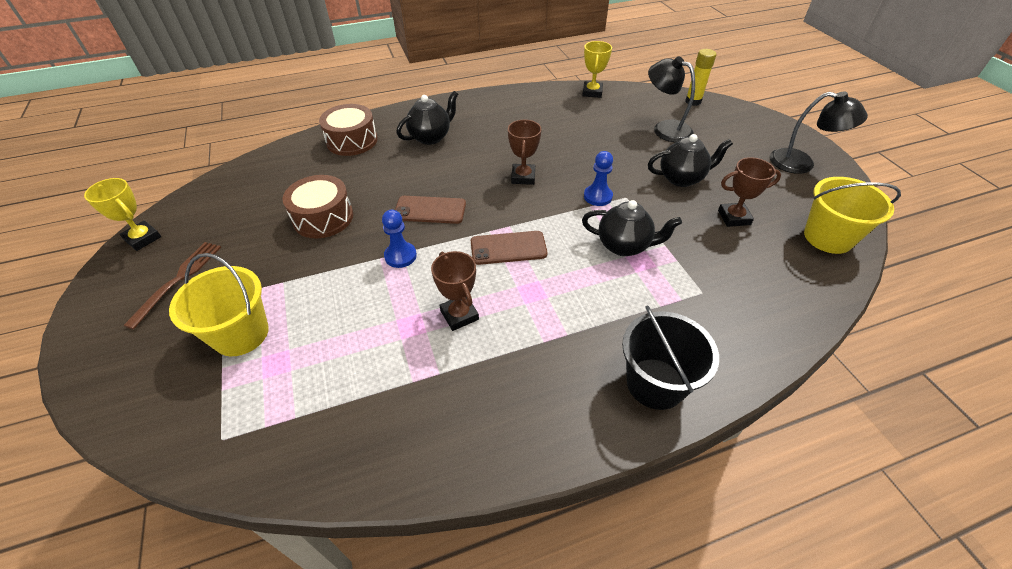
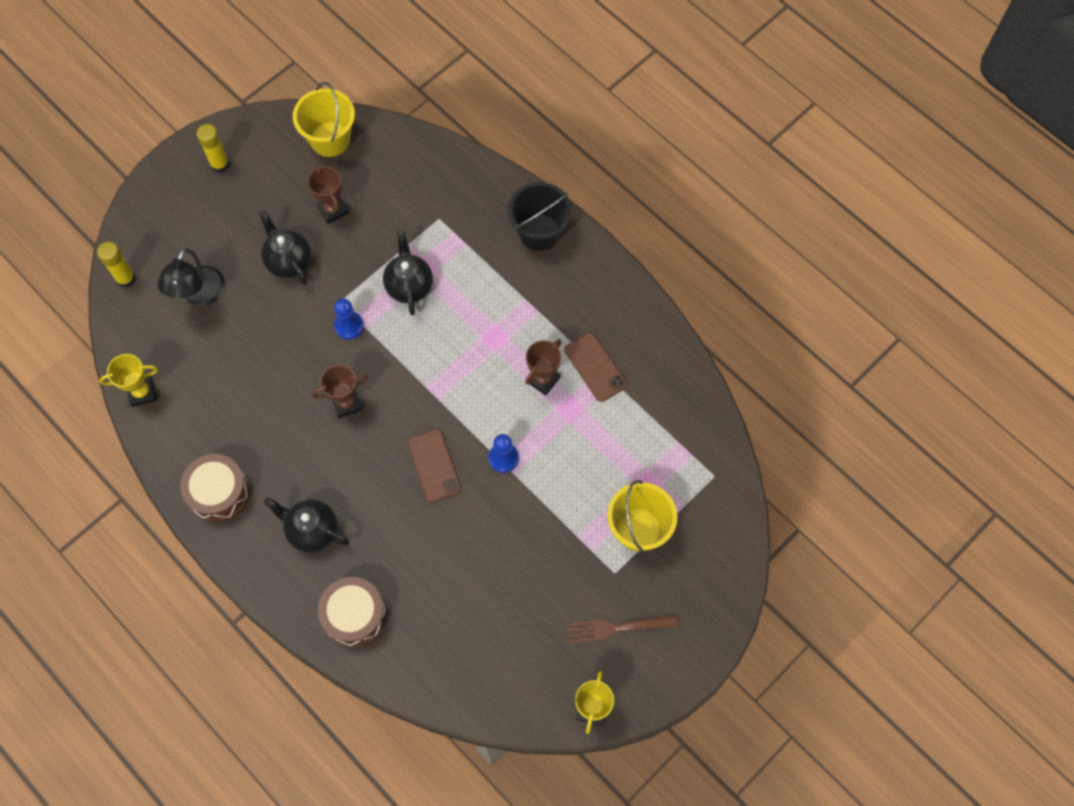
camera: 115 degrees left, 20 degrees up
brown drum [283,175,353,238] -> brown drum moved to [180,454,250,522]
brown phone [471,231,547,265] -> brown phone moved to [564,333,627,402]
black lamp [770,92,868,174] -> yellow glue stick [197,124,230,173]

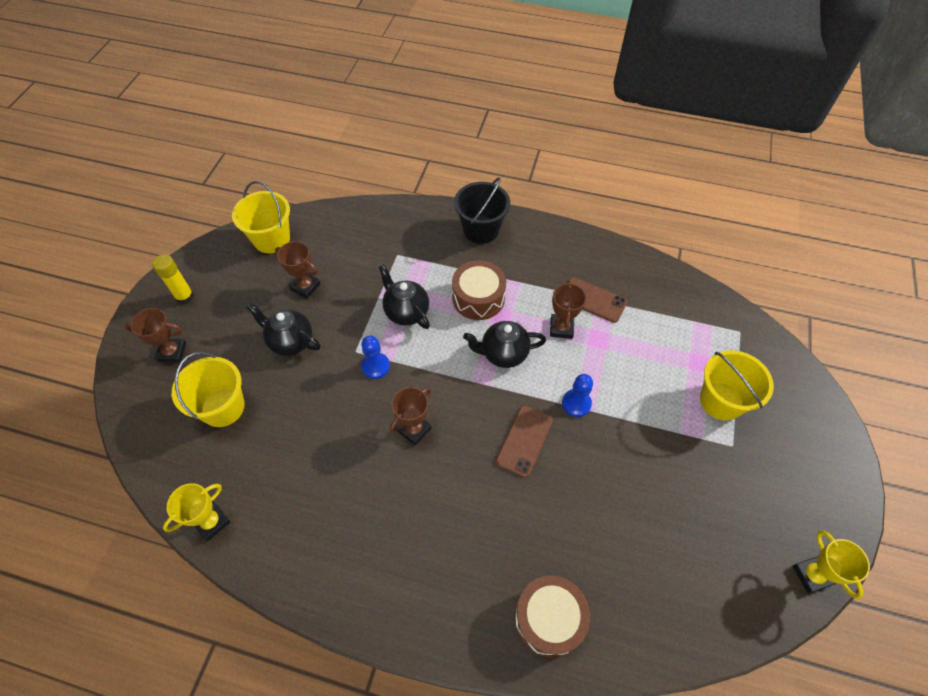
camera: 30 degrees left, 10 degrees down
yellow glue stick [97,242,136,288] -> none
black lamp [157,248,225,306] -> yellow bucket [172,352,245,427]
brown drum [180,454,250,522] -> brown drum moved to [452,260,506,320]
black teapot [264,498,349,553] -> black teapot moved to [463,321,546,368]
brown phone [407,429,461,503] -> brown phone turned 75 degrees clockwise [496,405,553,477]
brown fork [567,615,679,643] -> none
none -> brown trophy [125,308,186,363]

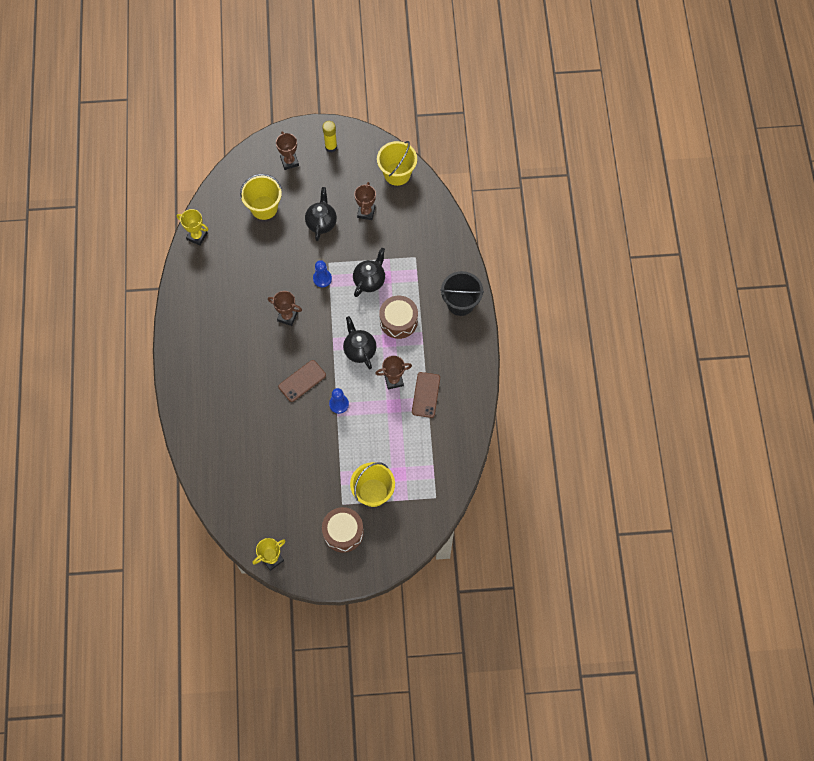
camera: 70 degrees right, 10 degrees up
brown phone [496,405,553,477] -> brown phone turned 45 degrees counterclockwise [278,360,326,402]
brown drum [515,575,590,658] -> brown drum moved to [322,507,364,553]

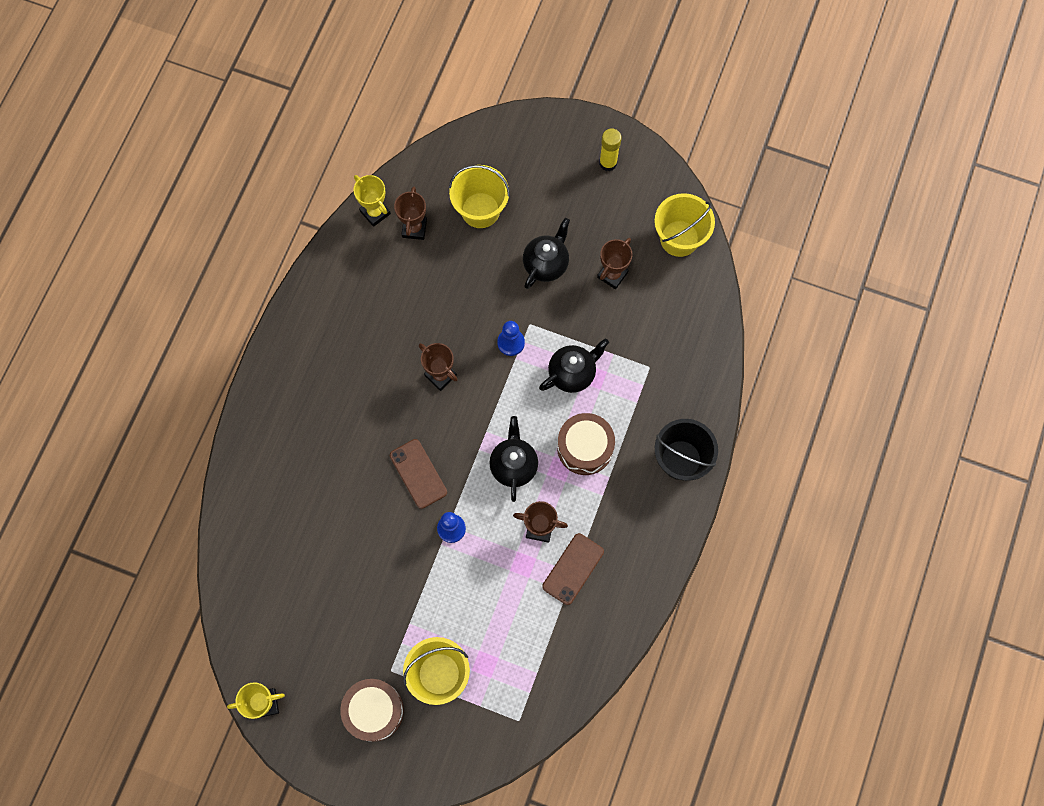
camera: 25 degrees right, 5 degrees up
brown trophy [276,131,299,170] -> brown trophy moved to [394,186,427,240]
brown phone [278,360,326,402] -> brown phone turned 75 degrees clockwise [390,439,447,509]

